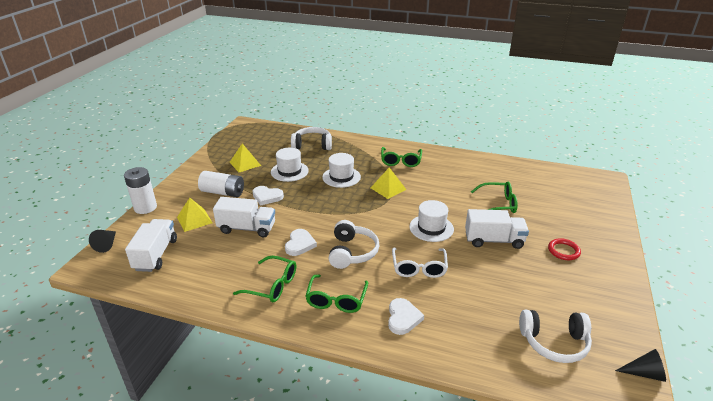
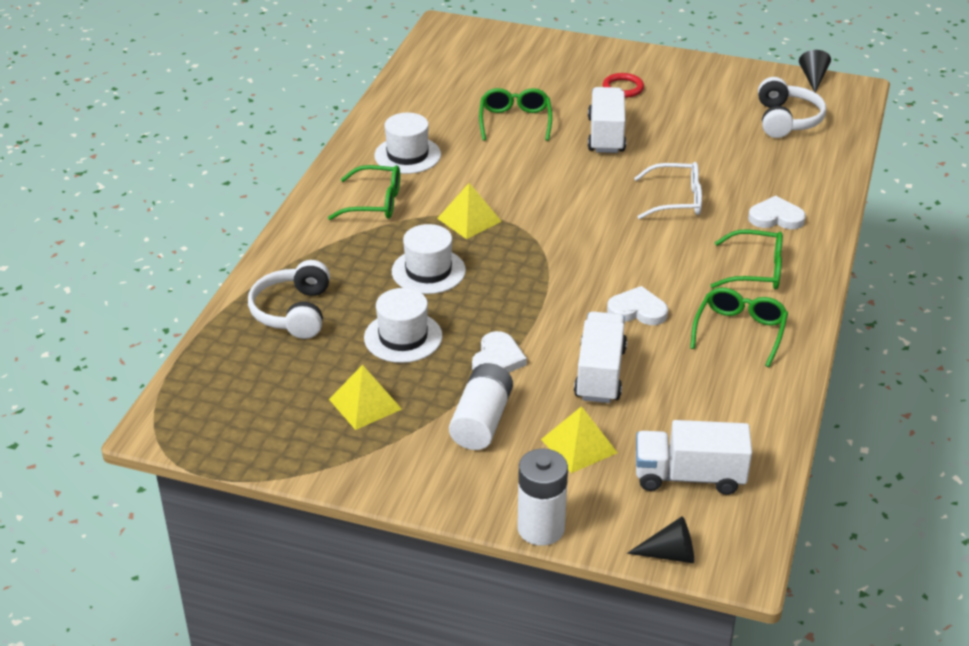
camera: 90 degrees left, 5 degrees up
white headphones [329,220,380,269] -> none
white hat [409,200,454,242] -> white hat moved to [374,113,441,174]

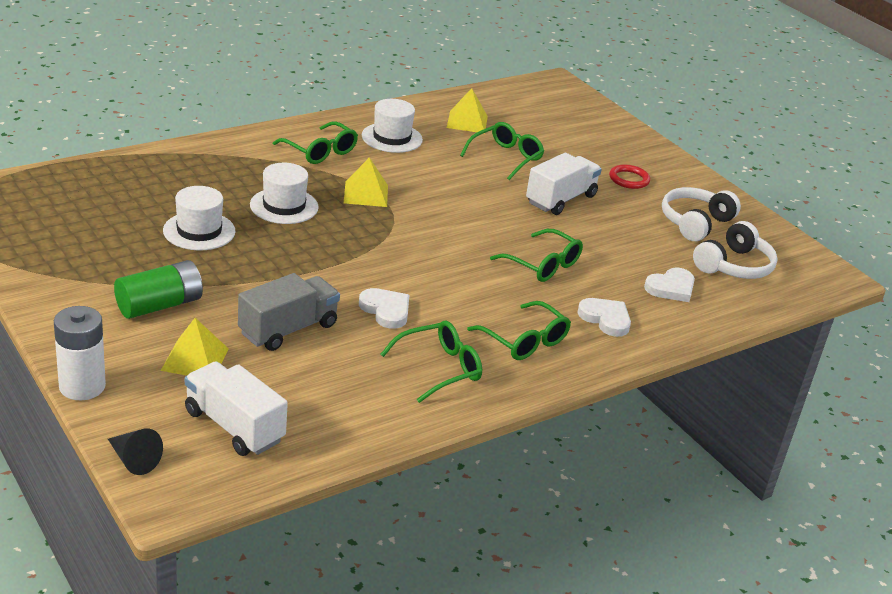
camera: 35 degrees right, 5 degrees down
white headphones [248,260,330,339] -> white headphones moved to [662,187,741,241]
yellow pyramid [329,365,402,430] -> yellow pyramid moved to [447,88,488,132]
white battery [449,363,513,450] -> green battery [114,260,203,319]
white heart [472,331,527,373] -> white heart moved to [644,267,695,302]
white truck [574,312,627,403] -> grey truck [238,273,340,351]
white glasses [634,162,702,219] -> green glasses [490,229,583,282]
black cone [799,50,831,93] -> none

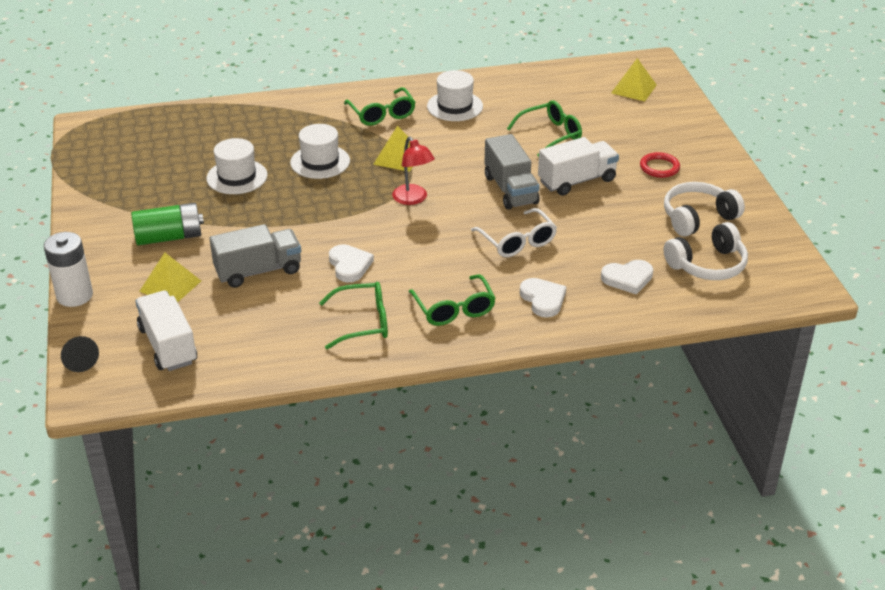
camera: 25 degrees right, 5 degrees up
yellow pyramid [447,88,488,132] -> yellow pyramid moved to [611,58,657,101]
green glasses [490,229,583,282] -> white glasses [471,208,557,257]
none -> red lamp [392,137,435,205]
none -> grey truck [484,134,540,210]

